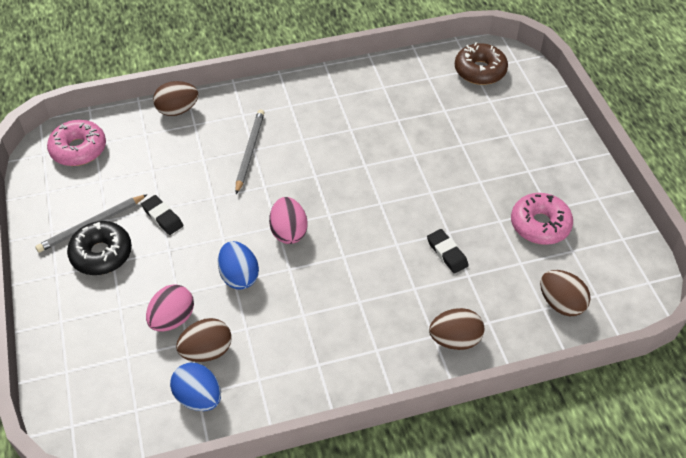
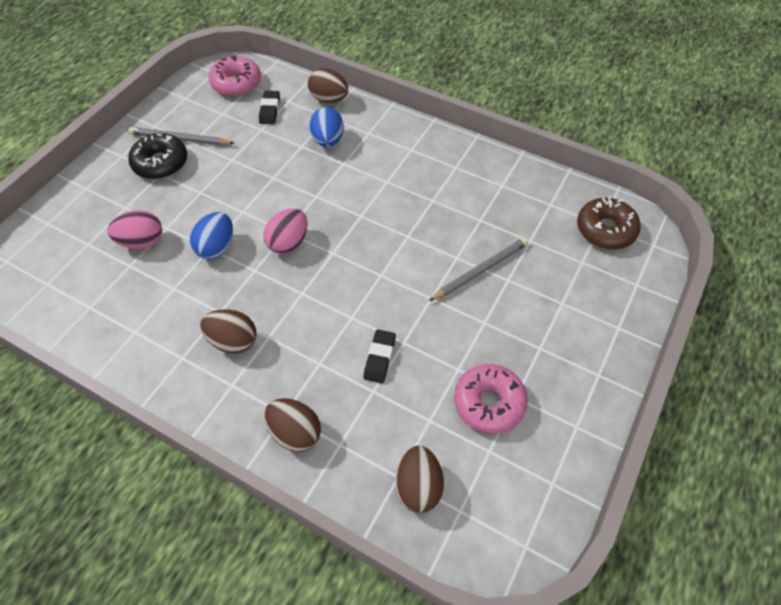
camera: 45 degrees right, 5 degrees up
black eraser [141,195,183,235] -> black eraser moved to [259,91,280,124]
blue egg [170,363,221,411] -> blue egg moved to [310,107,344,147]
brown egg [176,318,232,362] -> brown egg moved to [200,309,256,354]
grey pencil [236,110,265,194] -> grey pencil moved to [429,238,528,301]

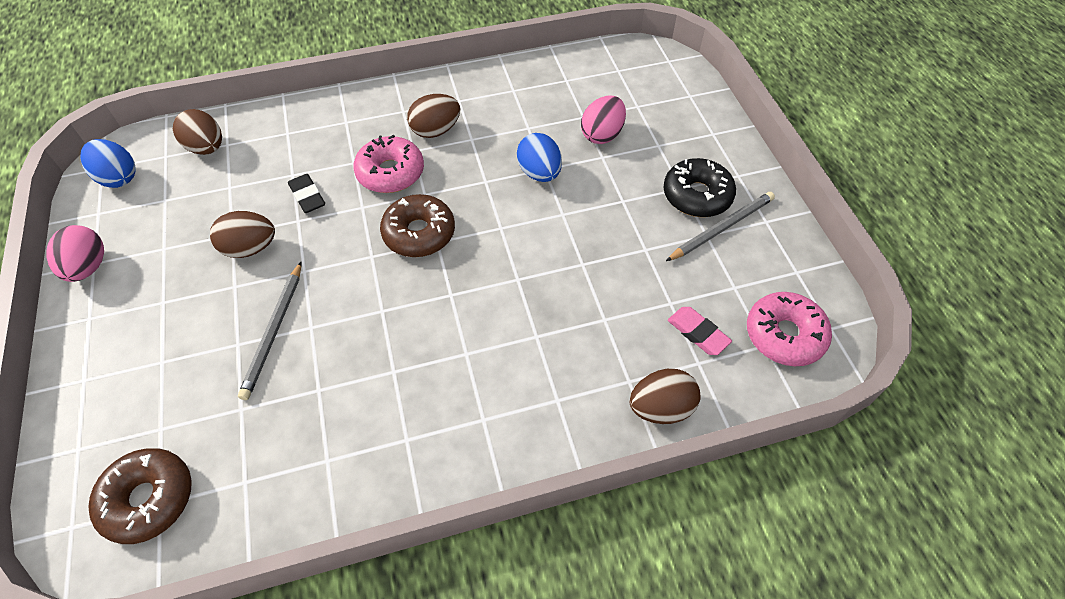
camera: 135 degrees right, 0 degrees up
black eraser [259,91,280,124] -> pink eraser [668,307,732,355]
pink egg [263,208,308,254] -> pink egg moved to [46,225,104,282]
brown egg [264,398,321,452] -> brown egg moved to [210,211,275,258]
blue egg [310,107,344,147] -> blue egg moved to [80,139,136,188]
pink donut [454,364,528,434] -> pink donut moved to [353,135,424,193]
none -> brown donut [380,194,455,257]

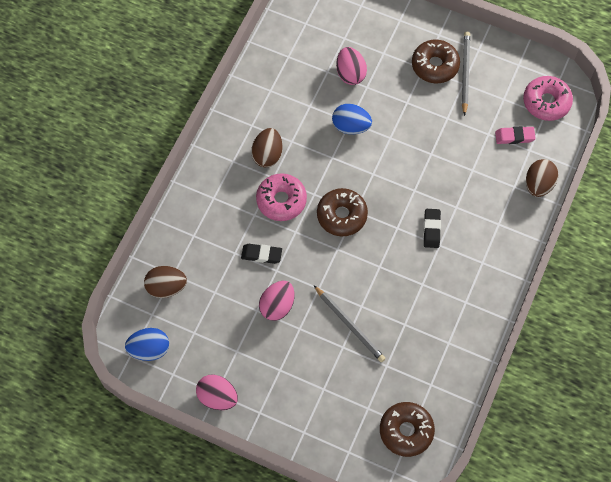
camera: 50 degrees left, 10 degrees up
brown egg [210,211,275,258] -> pink egg [259,281,295,321]
black donut [664,158,736,217] -> brown donut [412,40,460,83]
none -> black eraser [423,209,441,248]

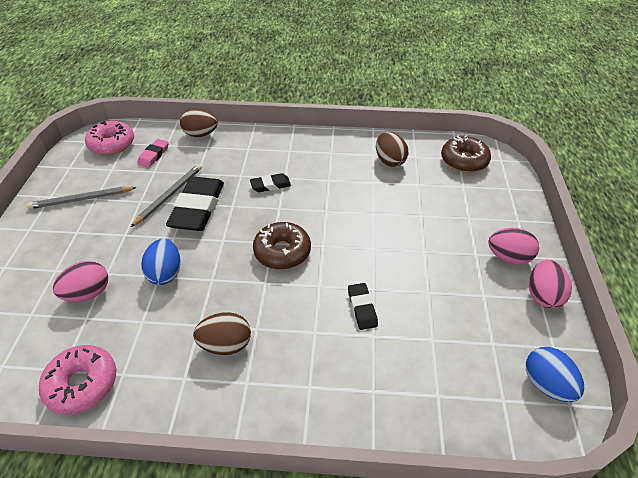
camera: 110 degrees left, 20 degrees down
brown egg [144,266,187,298] -> brown egg moved to [376,132,408,167]
pink donut [256,173,307,221] -> pink donut moved to [39,345,116,415]
pink egg [259,281,295,321] -> pink egg moved to [488,228,539,264]
grey pencil [314,285,386,362] -> grey pencil moved to [131,164,202,227]
brown donut [412,40,460,83] -> none
pink eraser [495,126,536,144] -> pink eraser turned 45 degrees clockwise [137,139,169,167]
none -> black eraser [166,176,224,231]

